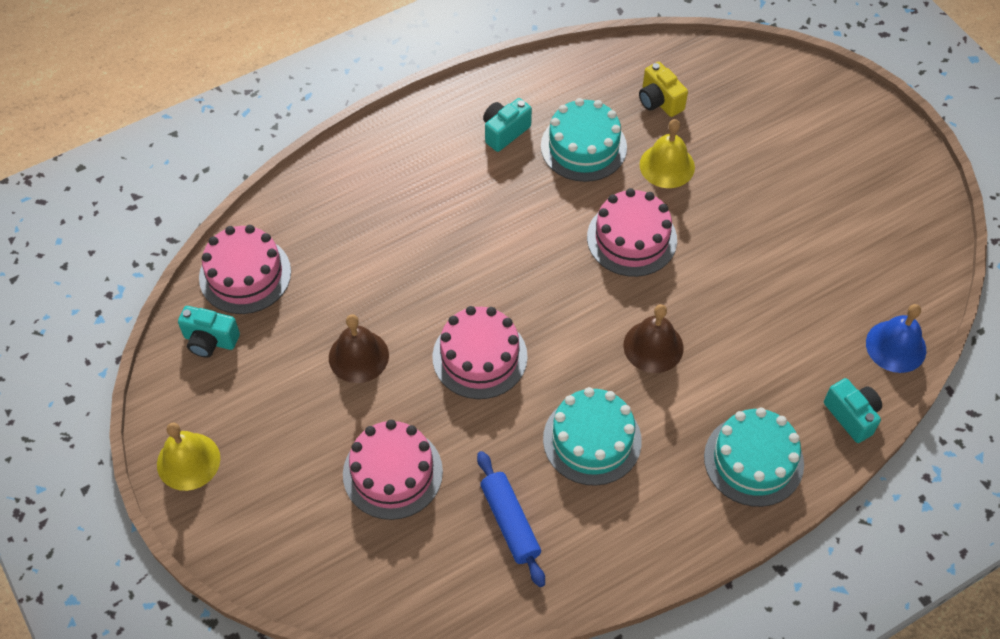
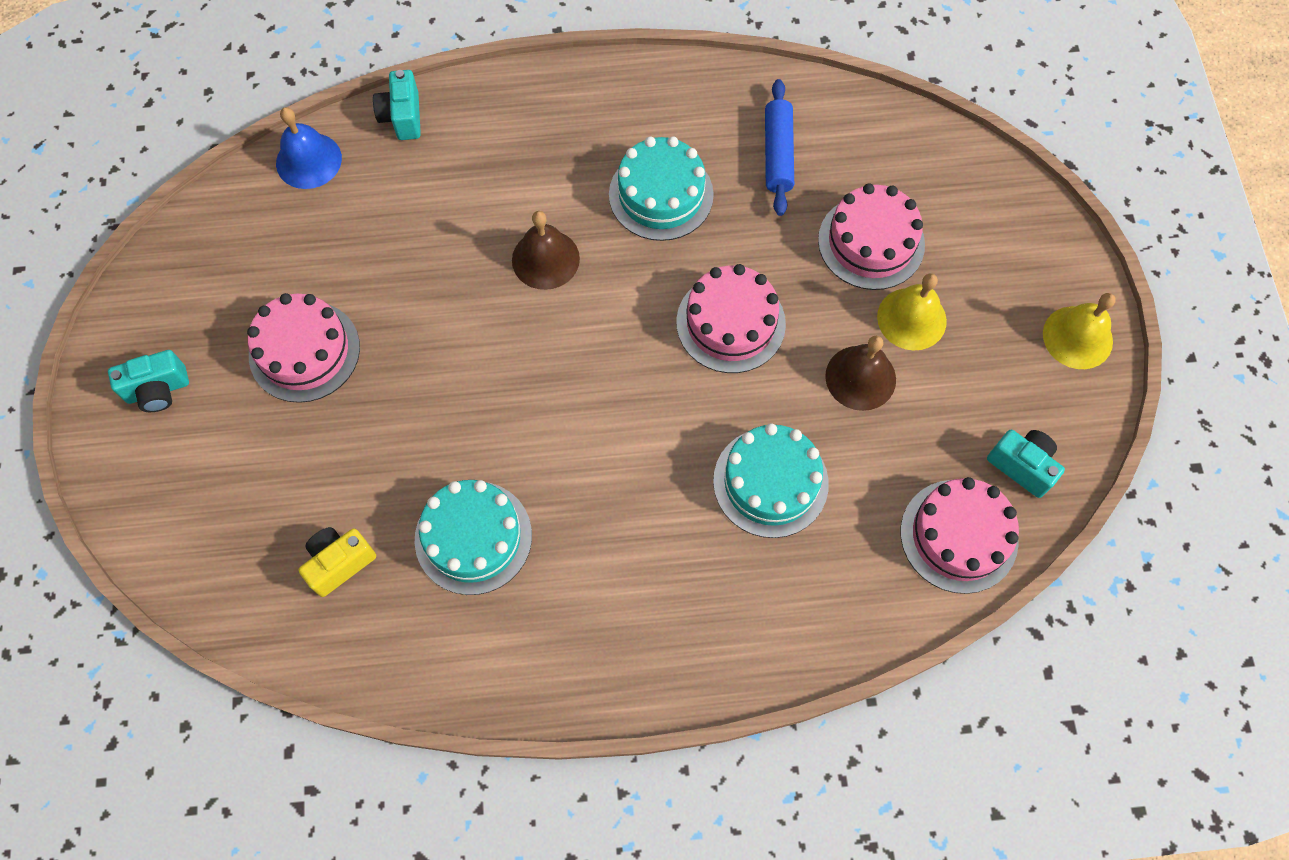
camera: 155 degrees left, 10 degrees up
turquoise camera [483,98,532,152] -> turquoise camera moved to [108,350,189,412]
pink cake [587,188,677,277] -> pink cake moved to [247,293,360,403]
yellow camera [639,62,688,117] -> yellow camera turned 120 degrees counterclockwise [298,527,376,597]
yellow bell [640,119,695,188] -> yellow bell moved to [877,273,947,351]
turquoise cake [704,408,804,507] -> turquoise cake moved to [713,423,829,538]

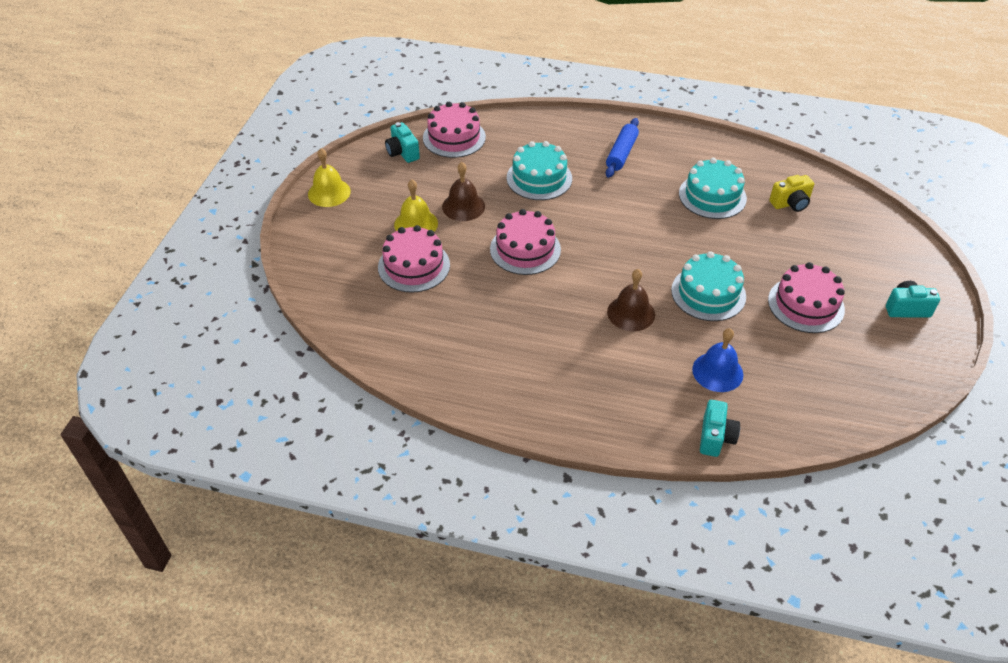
camera: 160 degrees left, 20 degrees down
blue bell [276,107,342,189] -> blue bell moved to [692,328,743,392]
turquoise cake [609,136,714,241] -> turquoise cake moved to [671,251,746,321]
blue rolling pin [765,79,794,216] -> blue rolling pin moved to [606,118,639,178]

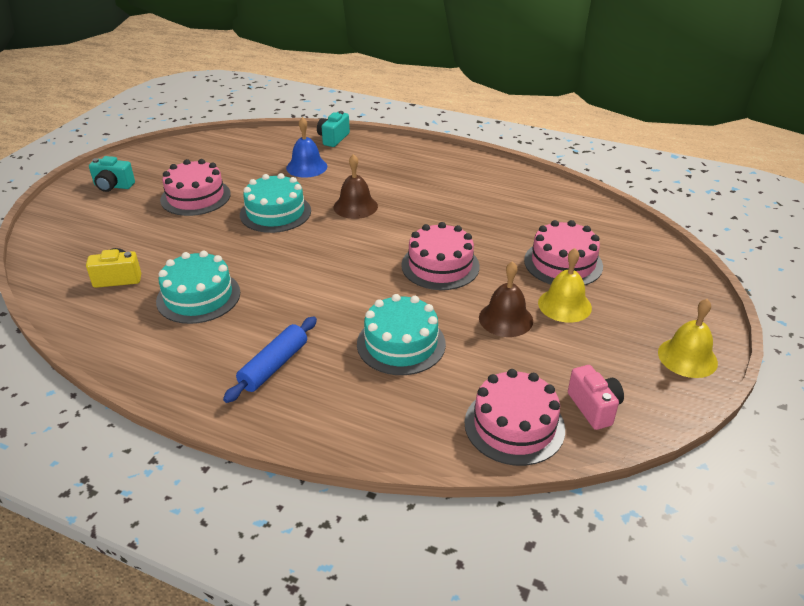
camera: 170 degrees left, 10 degrees down
turquoise camera [385,122,420,163] -> pink camera [568,365,624,430]

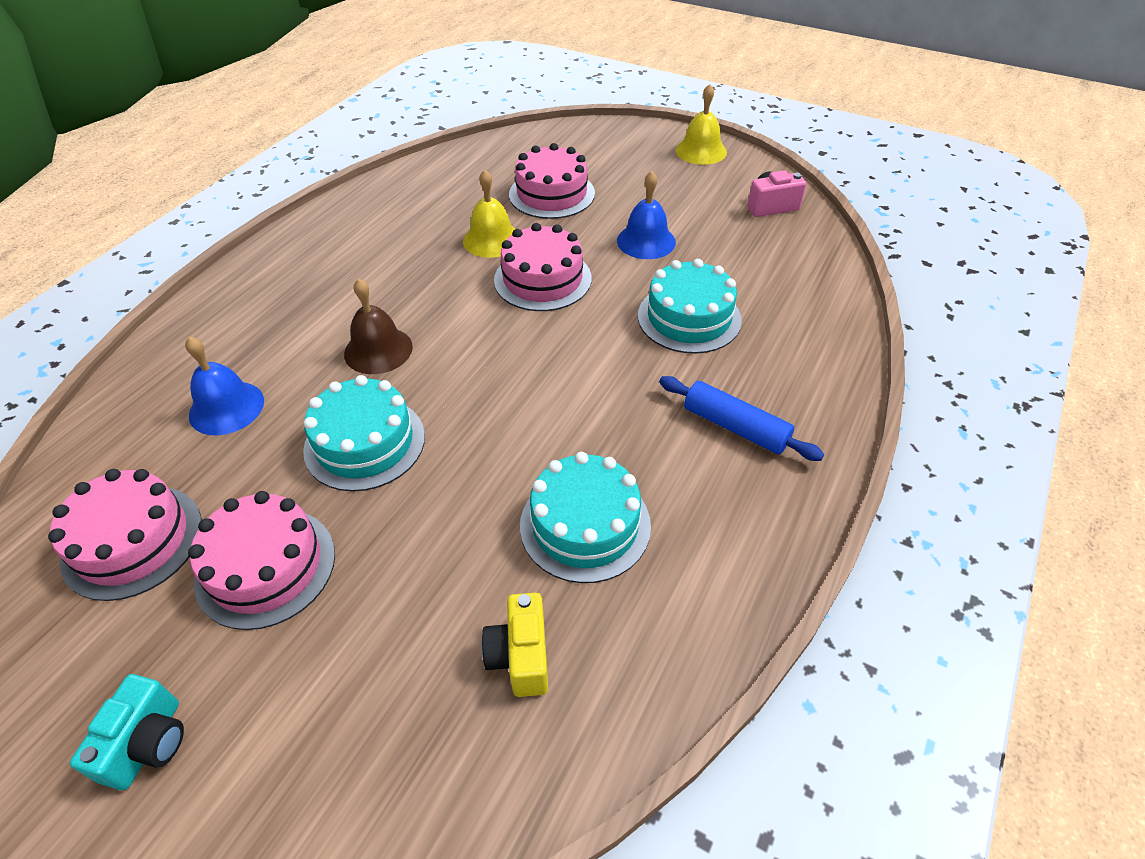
camera: 85 degrees left, 10 degrees up
turquoise camera [317,111,350,147] -> none
pink cake [465,369,565,466] -> pink cake moved to [48,469,202,601]
brown bell [479,261,533,337] -> blue bell [617,171,676,259]
yellow bell [538,248,592,323] -> yellow bell moved to [463,170,515,258]

